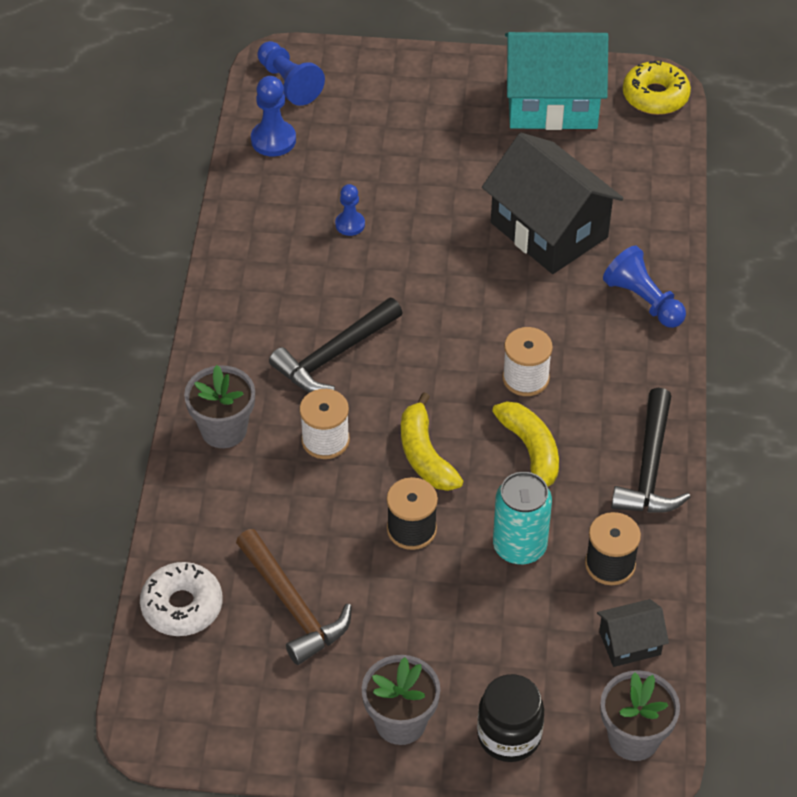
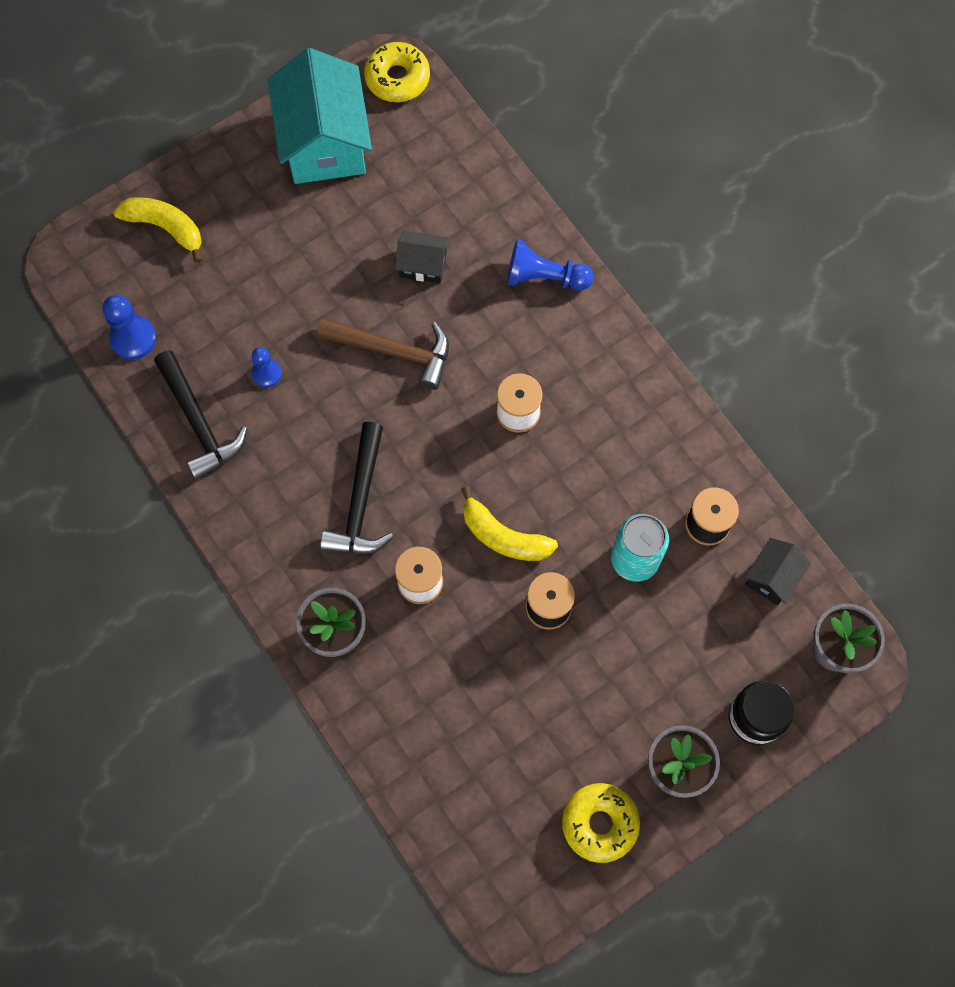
camera: 40 degrees left, 20 degrees up
white donut [140,562,223,636] -> none
brown hammer [236,529,352,665] -> brown hammer moved to [318,318,449,390]
blue pawn [257,41,325,106] -> none
black house [482,133,624,274] -> black house [395,230,449,283], size x0.48
yellow banana [492,401,559,487] -> yellow banana moved to [113,197,202,263]
turquoise house [505,32,608,130] -> turquoise house turned 60 degrees counterclockwise [268,48,372,184]
black hammer [611,388,690,513] -> black hammer moved to [154,350,247,480]
none -> yellow donut [562,783,640,863]

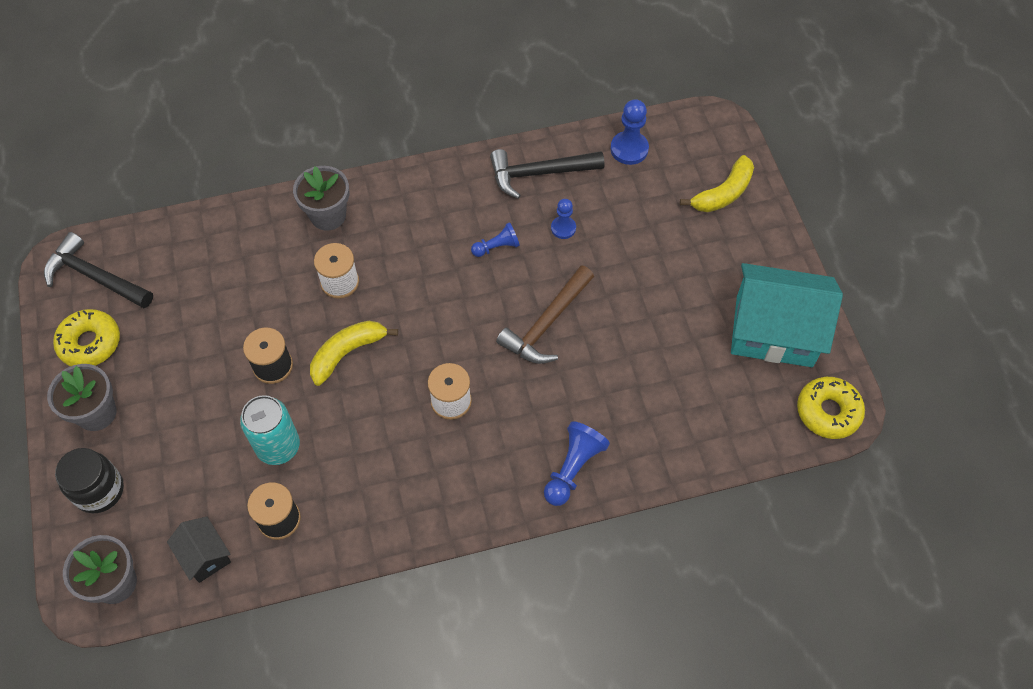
camera: 110 degrees right, 10 degrees down
black hammer [320,422,393,554] -> black hammer moved to [44,232,153,308]
black house [395,230,449,283] -> none
none -> blue pawn [471,222,520,257]

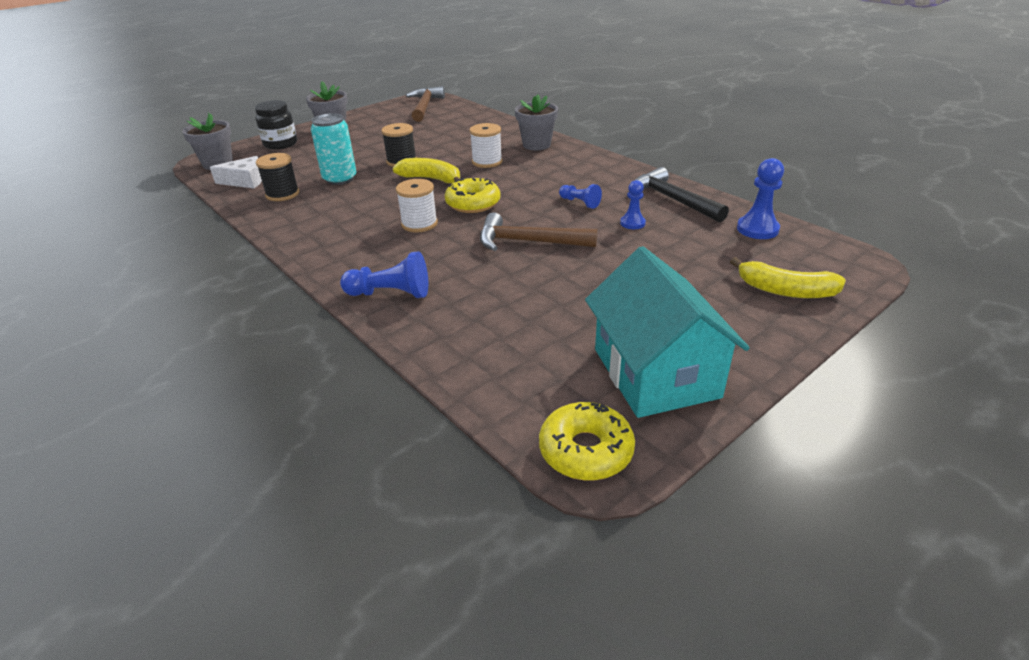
camera: 65 degrees right, 25 degrees down
black hammer [44,232,153,308] -> brown hammer [406,86,445,122]
yellow donut [53,309,120,366] -> yellow donut moved to [445,178,501,213]
black house [167,517,231,583] -> white cheese [210,156,262,188]

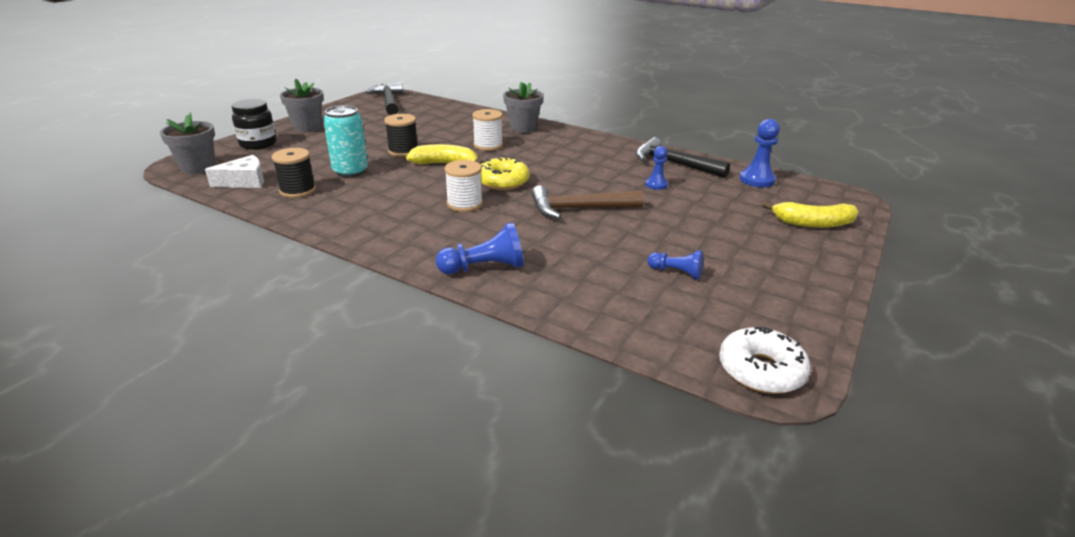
camera: 20 degrees left, 5 degrees down
brown hammer [406,86,445,122] -> black hammer [365,82,403,115]
yellow donut [539,402,635,481] -> white donut [719,327,811,394]
blue pawn [559,184,602,209] -> blue pawn moved to [647,250,703,280]
turquoise house [585,246,750,418] -> none

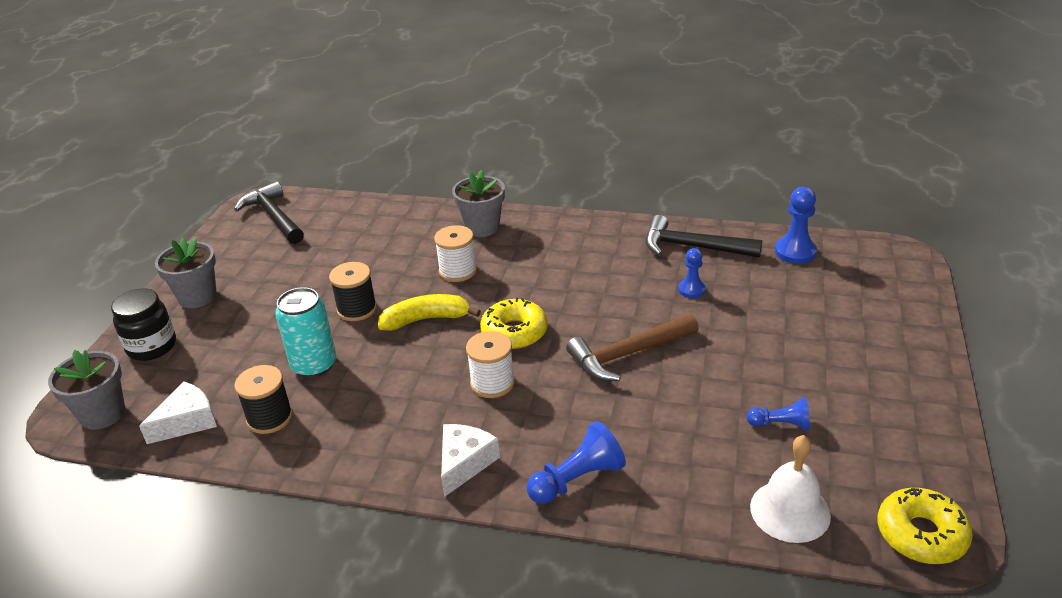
camera: 15 degrees left, 5 degrees up
white donut [719,327,811,394] -> yellow donut [878,488,973,564]
yellow banana [762,201,859,228] -> none
none -> white cheese [441,424,500,497]
none -> white bell [750,435,831,543]

